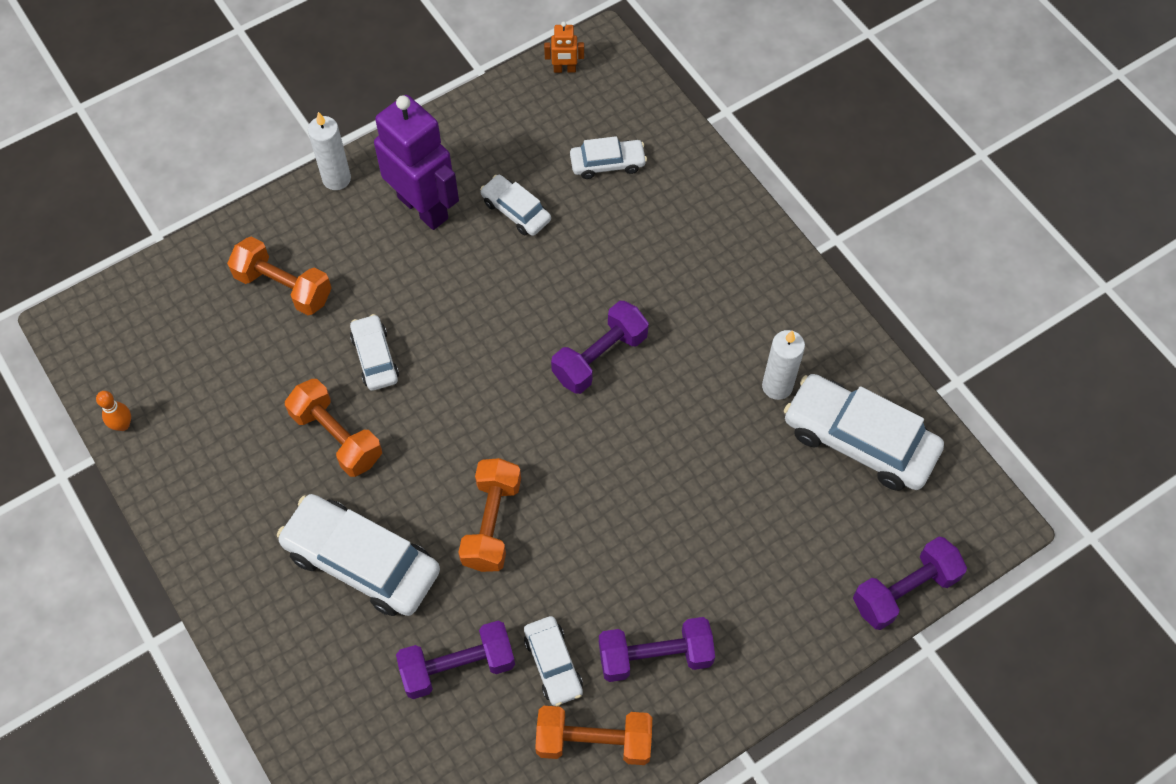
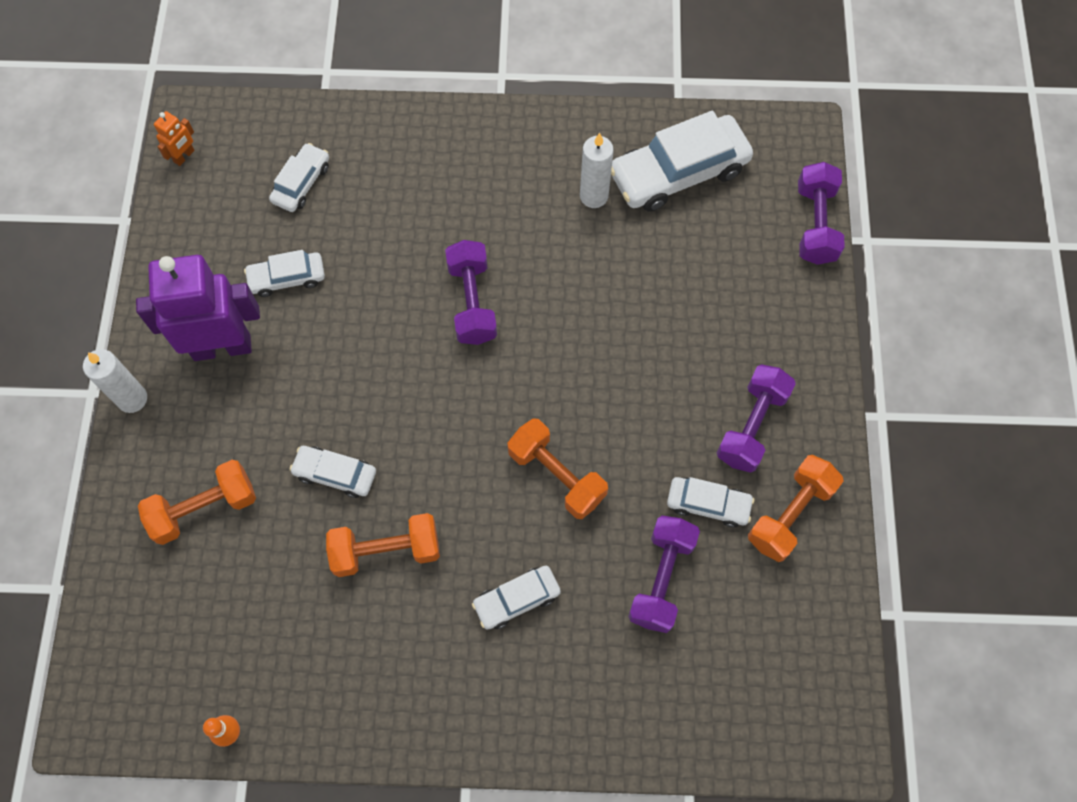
camera: 55 degrees left, 5 degrees up
white car [277,494,440,616] -> white car [472,566,561,630], size x0.53

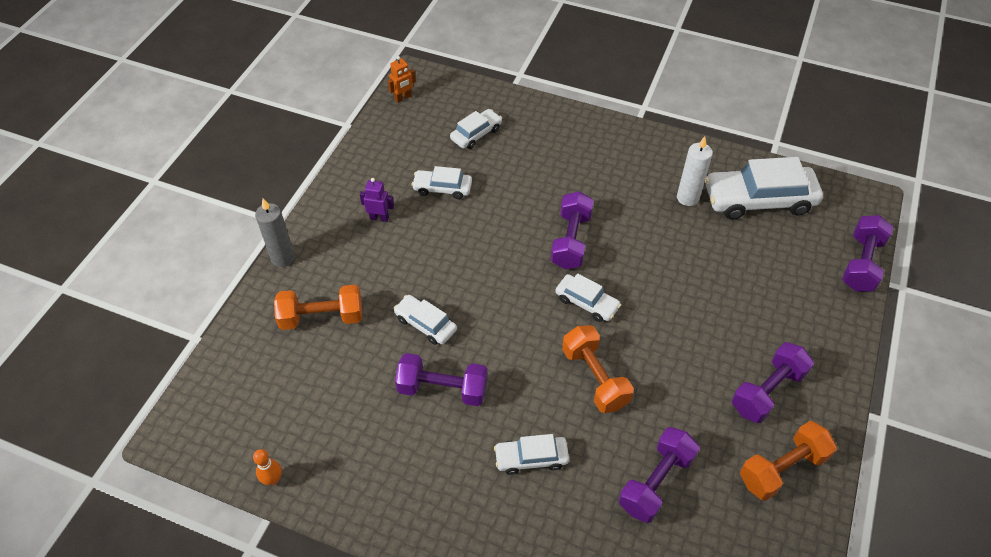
camera: 20 degrees right, 15 degrees down
white candle [83,349,147,413] -> none
purple robot [136,255,260,361] -> purple robot [360,178,394,222], size x0.42
orange dumbbell [326,513,440,577] -> purple dumbbell [395,353,488,406]
white car [667,477,754,528] -> white car moved to [555,273,621,322]
none -> grey candle [255,198,295,267]

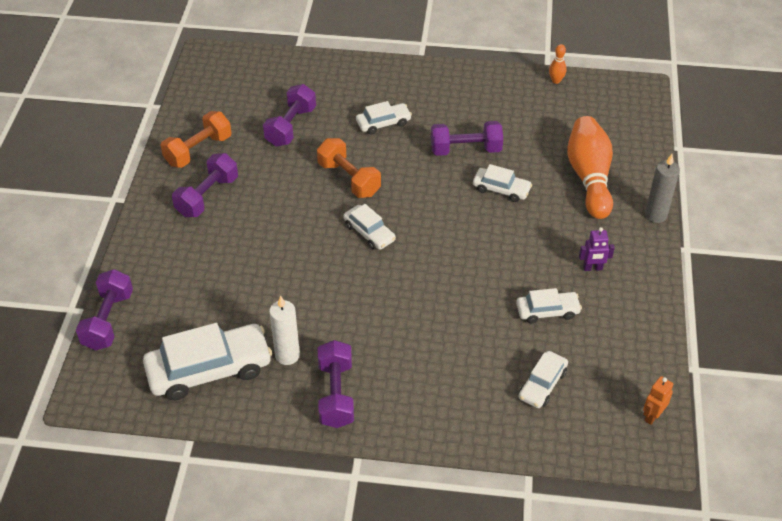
camera: 165 degrees right, 5 degrees down
orange dumbbell [274,285,362,330] -> orange bowling pin [567,116,613,219]
purple dumbbell [551,191,594,269] -> purple dumbbell moved to [318,340,354,428]
white car [555,273,621,322] -> white car turned 150 degrees counterclockwise [343,204,396,250]

